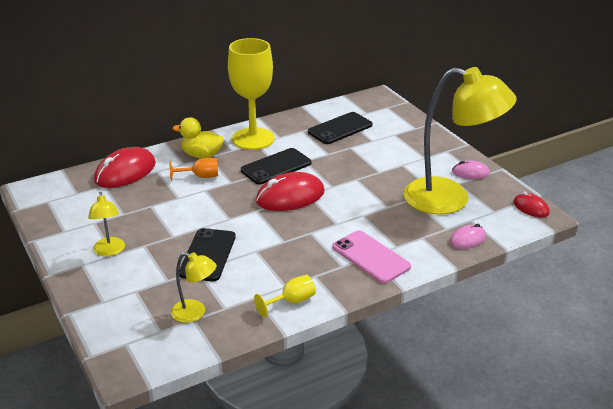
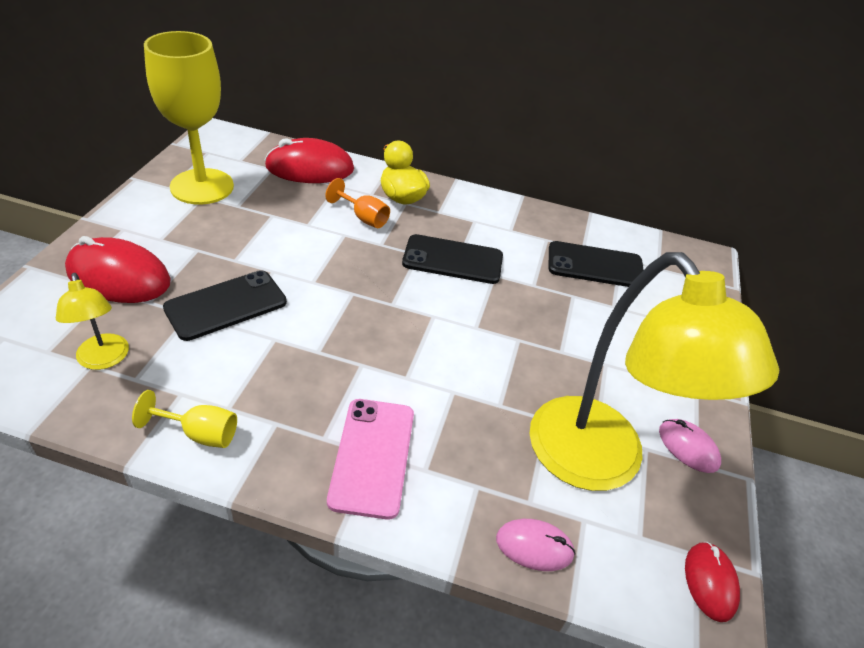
camera: 40 degrees right, 10 degrees up
yellow lamp [88,192,125,256] -> none
yellow goblet [228,38,275,150] -> yellow goblet moved to [144,31,234,205]
red mouse [256,172,325,211] -> red mouse moved to [65,236,171,303]

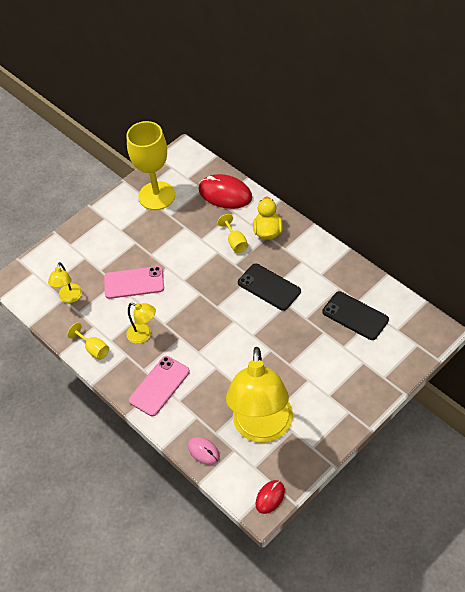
camera: 40 degrees right, 10 degrees up
red mouse [65,236,171,303] -> none
black phone [163,270,287,341] -> pink phone [104,266,164,299]
orange goblet [325,178,390,228] -> yellow goblet [218,214,248,253]
pink mouse [659,419,721,473] -> none
none -> yellow lamp [126,303,156,344]

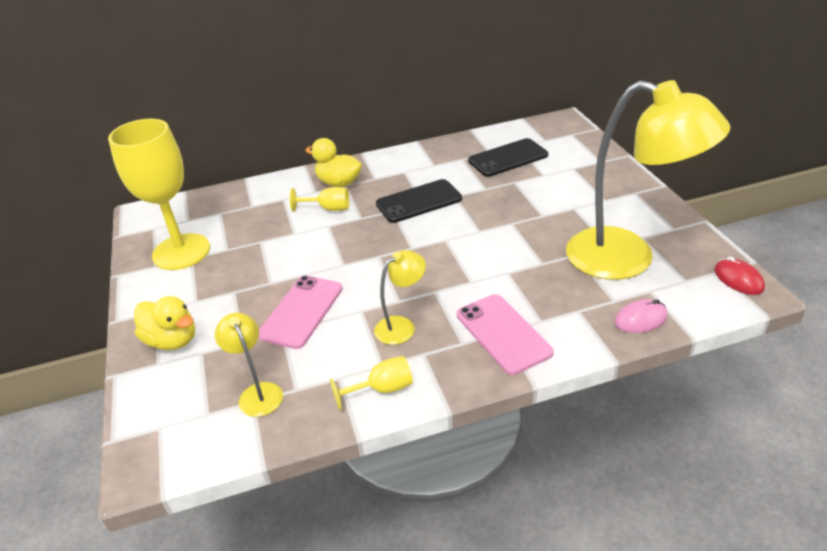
camera: 65 degrees left, 15 degrees down
yellow lamp [48,262,82,303] -> yellow lamp turned 150 degrees counterclockwise [215,313,283,417]
red mouse [199,174,252,209] -> none
none -> yellow duck [134,296,195,350]

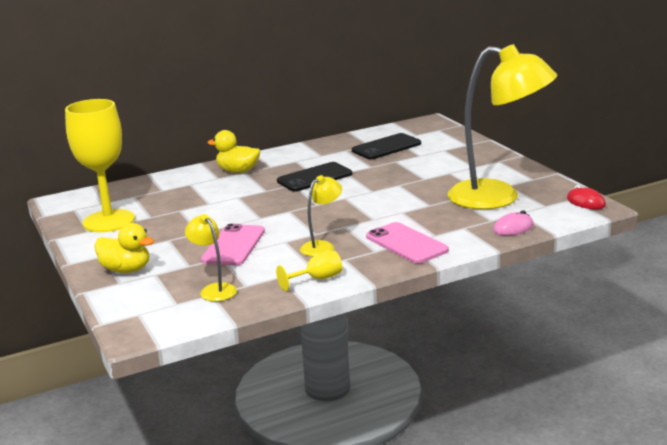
camera: 10 degrees left, 15 degrees down
yellow goblet [290,187,349,212] -> none

